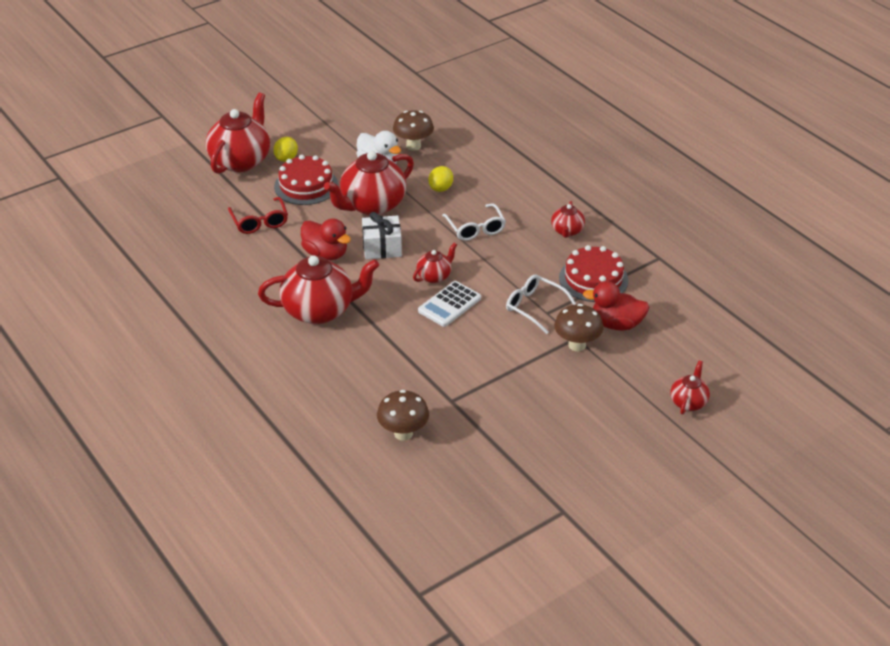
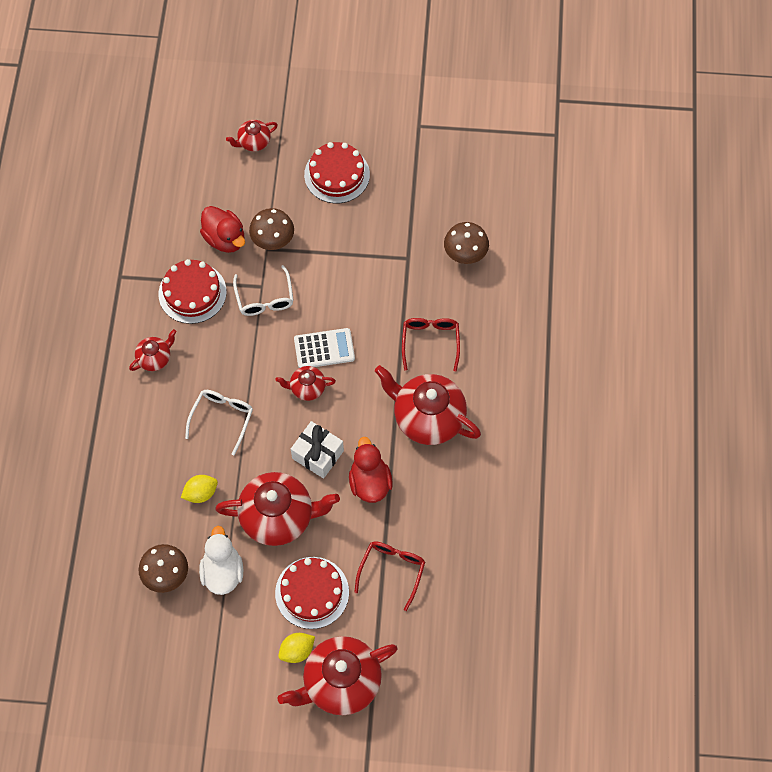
camera: 140 degrees left, 25 degrees up
none -> red cake [304,142,370,203]
none -> red glasses [402,318,460,371]

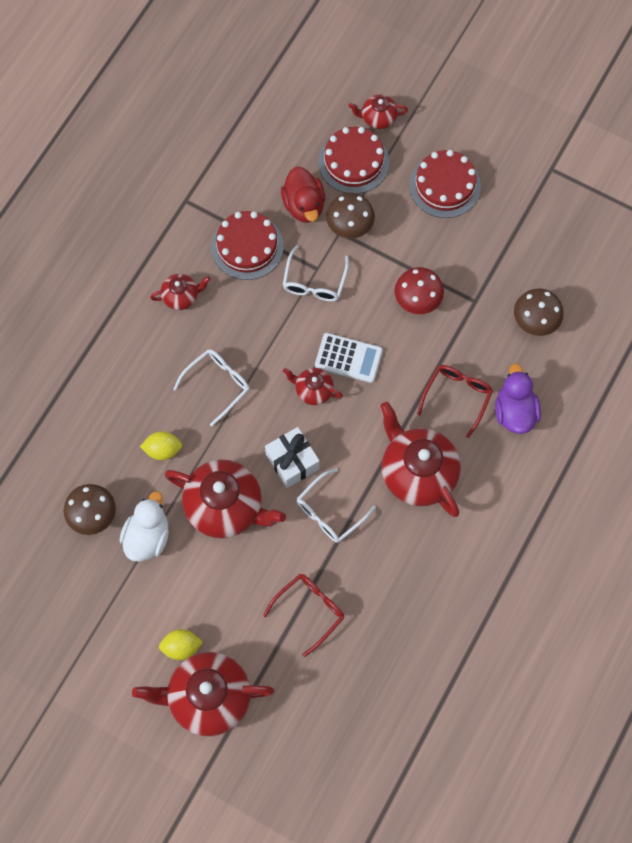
camera: 25 degrees right, 5 degrees up
red cake [275,557,349,629] -> red cake moved to [319,127,389,194]
red duck [349,437,393,503] -> white glasses [297,468,376,543]
none -> red mushroom [395,267,444,314]
none -> purple duck [495,363,541,434]

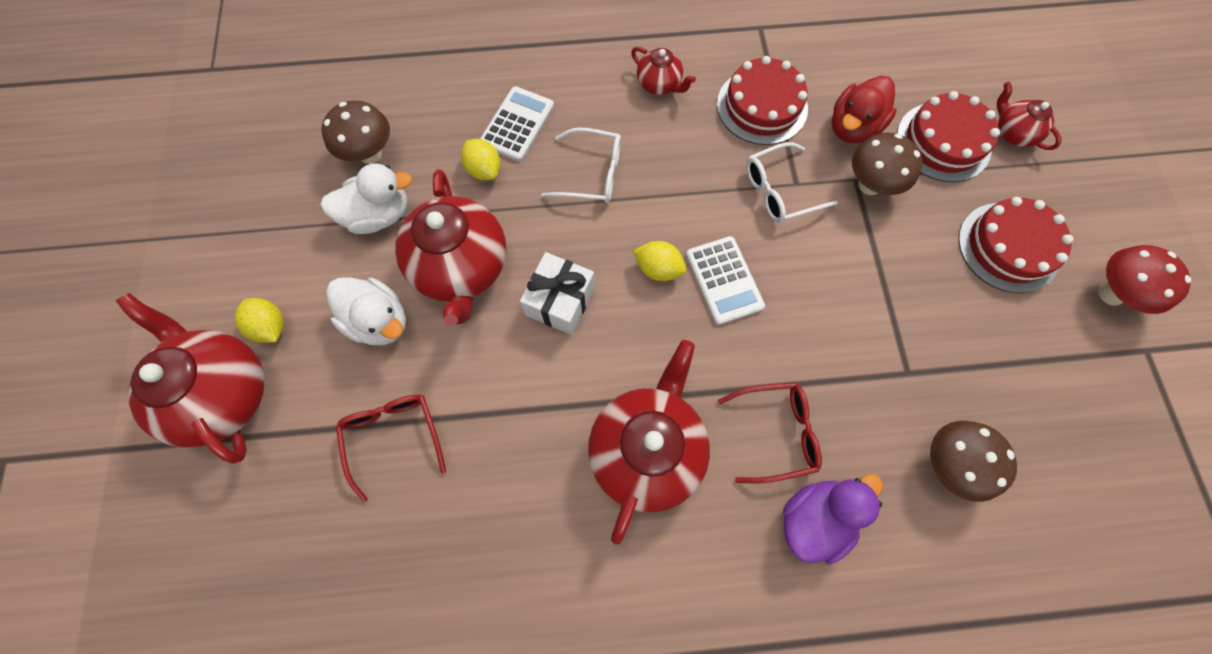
camera: 55 degrees right, 0 degrees up
red glasses [263,574,344,657] -> red glasses turned 120 degrees counterclockwise [336,395,446,502]
red teapot [283,368,343,405] -> yellow lemon [633,241,686,281]
white glasses [297,468,376,543] -> none
red mushroom [395,267,444,314] -> red mushroom moved to [1098,245,1192,314]
none -> white duck [326,277,406,345]
none -> white calculator [480,86,554,162]

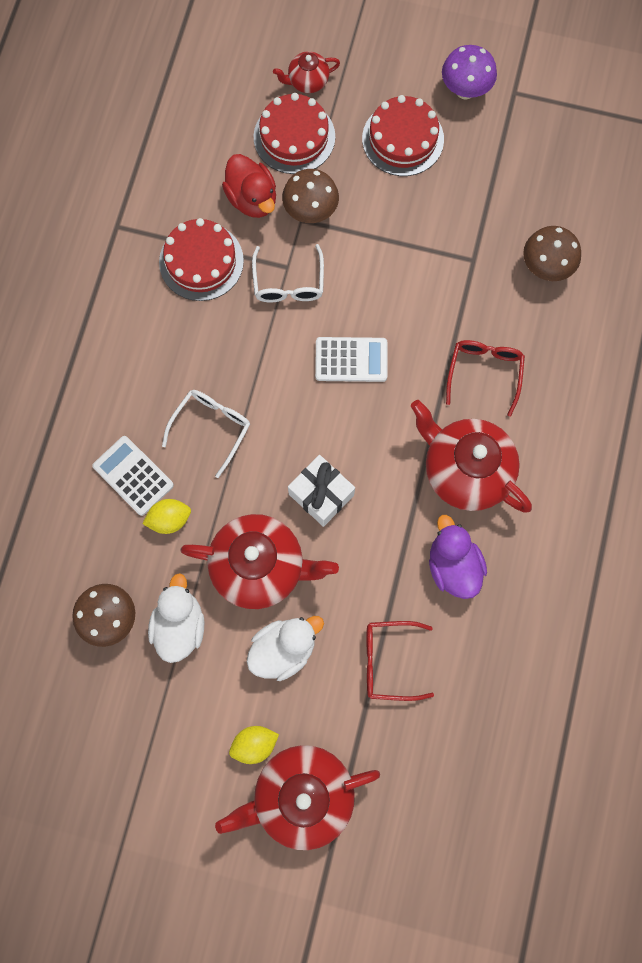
camera: 70 degrees left, 5 degrees up
red teapot [631,47,696,95] -> none
yellow lemon [633,241,686,281] -> none
purple duck [783,474,883,565] -> purple duck moved to [429,515,487,599]
red mushroom [1098,245,1192,314] -> purple mushroom [442,45,497,100]

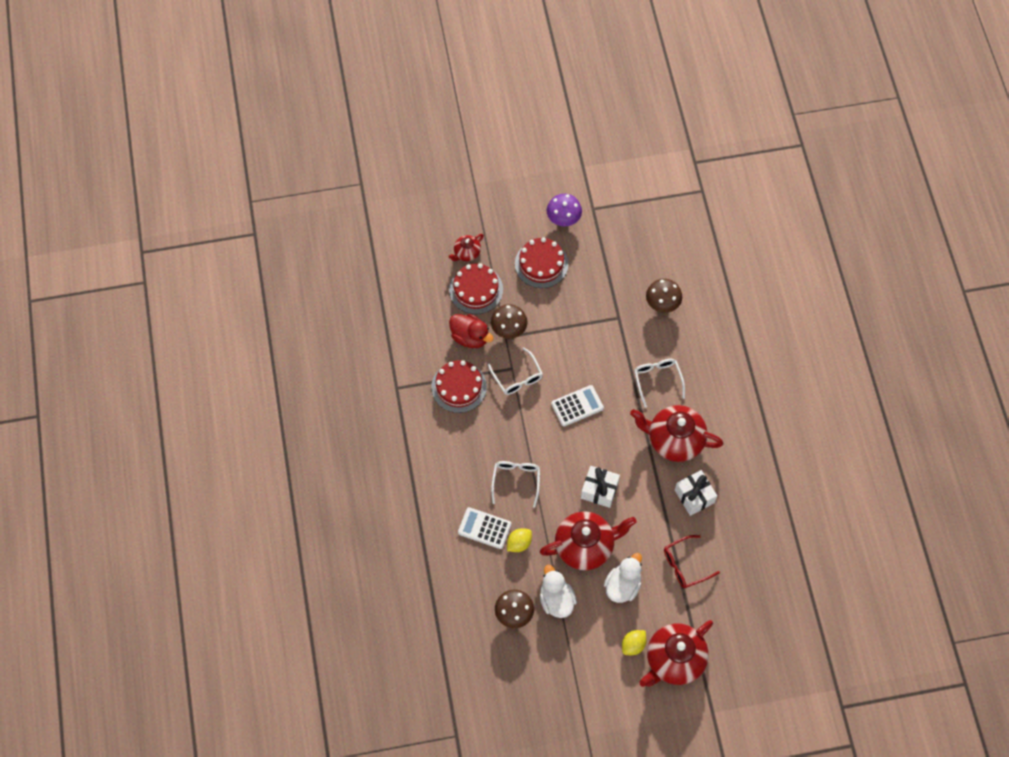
camera: 25 degrees left, 10 degrees down
purple duck [429,515,487,599] -> white gift [675,470,717,516]
red glasses [446,340,525,416] -> white glasses [634,359,685,408]

